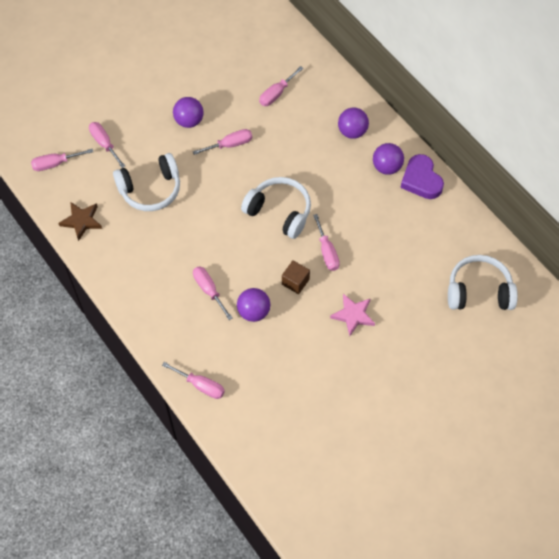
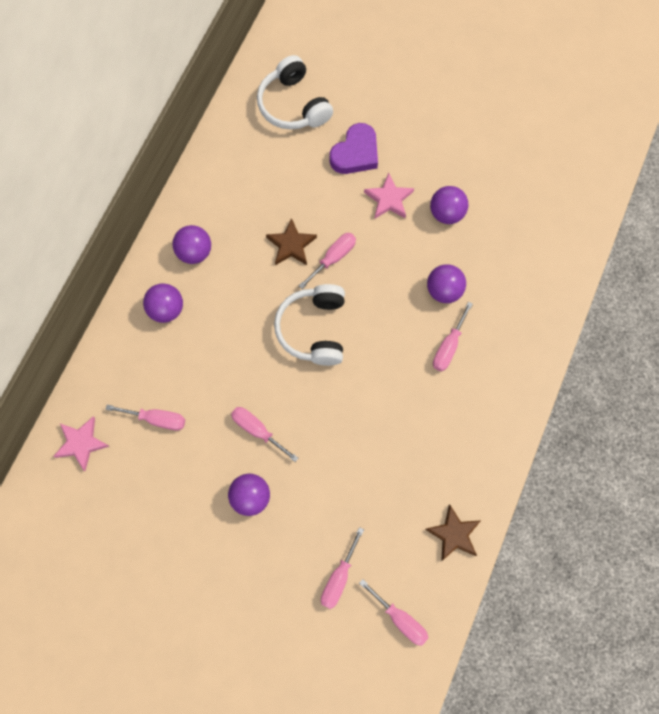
camera: 120 degrees left, 10 degrees up
white headphones [113,153,180,211] -> none
pink screwdriver [162,362,225,399] -> none
brown cube [282,260,310,294] -> none
purple heart [400,154,444,199] -> purple heart moved to [330,123,378,174]
none -> pink star [53,417,110,471]
none -> brown star [266,218,317,265]
none -> purple ball [430,186,469,224]

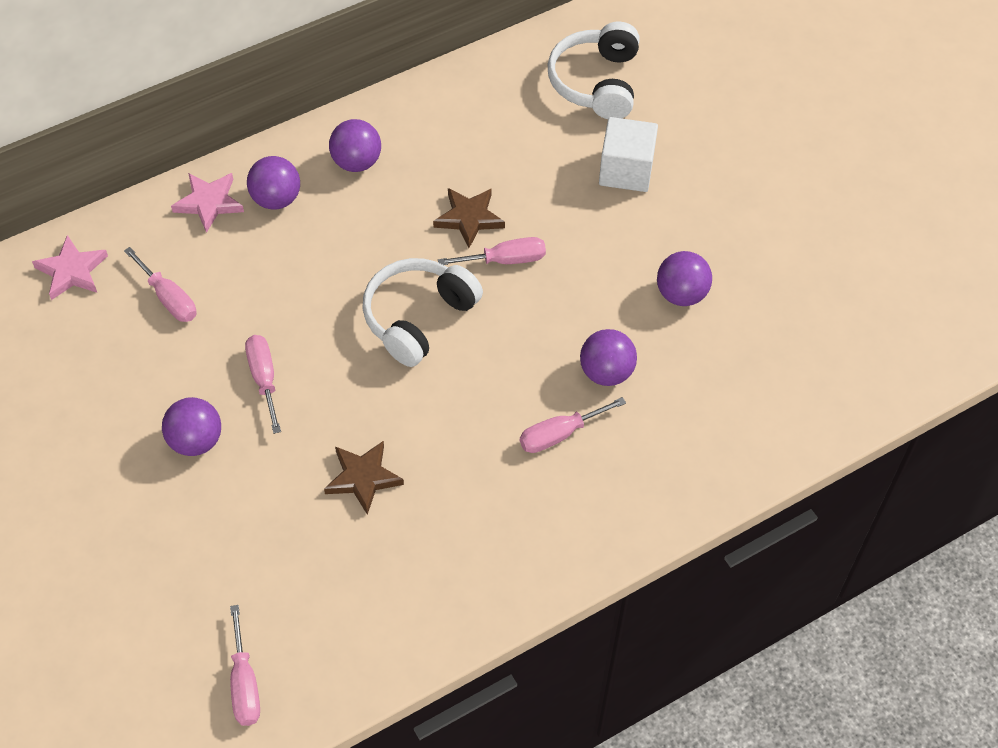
camera: 35 degrees right, 15 degrees down
pink screwdriver [321,527,364,609] -> none
purple heart [330,123,378,174] -> white cube [599,117,658,192]
pink star [364,173,414,218] -> pink star moved to [171,173,244,233]
brown star [425,505,480,561] -> brown star moved to [324,441,404,515]

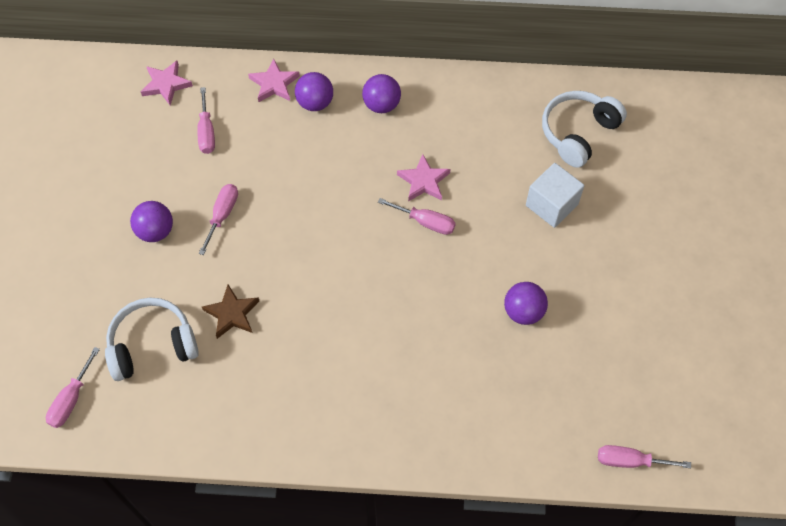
camera: 35 degrees right, 5 degrees up
white headphones [362,258,483,367] -> white headphones moved to [105,298,199,381]
brown star [433,188,505,248] -> pink star [397,154,450,201]
pink screwdriver [520,397,626,453] -> pink screwdriver moved to [598,445,691,468]
purple ball [580,329,637,386] -> none

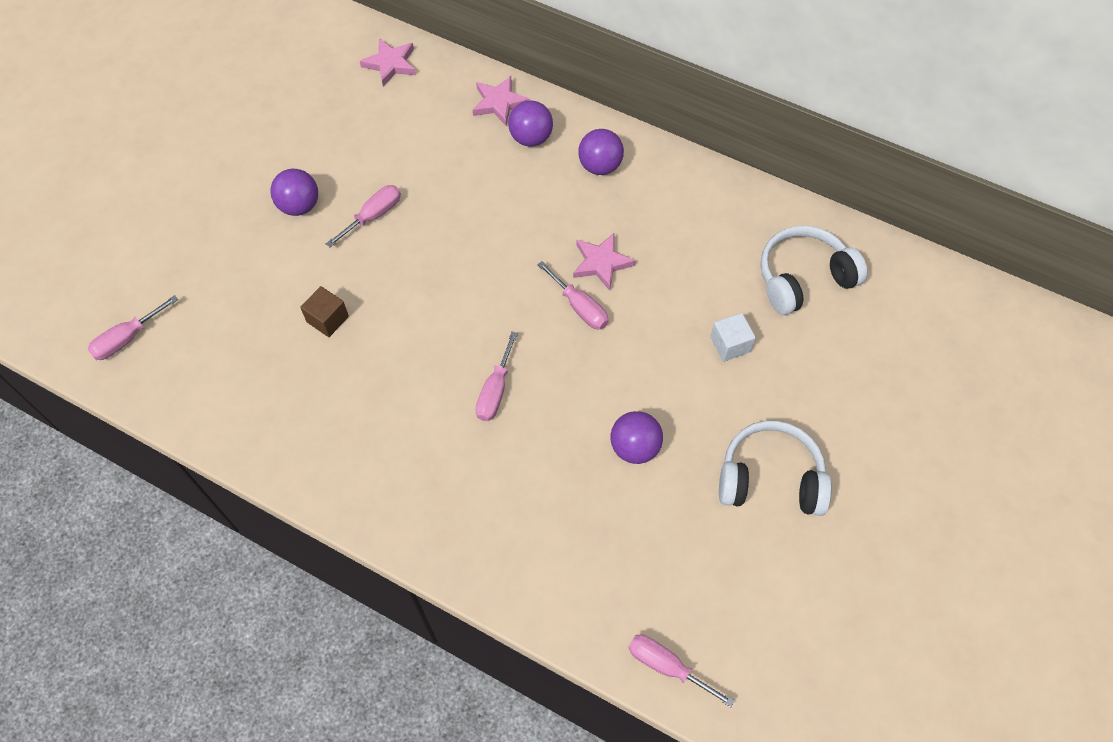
camera: 25 degrees right, 0 degrees up
white headphones [105,298,199,381] -> white headphones moved to [719,421,832,516]
pink screwdriver [197,87,215,154] -> pink screwdriver moved to [475,331,518,421]
brown star [202,285,259,339] -> brown cube [300,286,349,337]
white cube [526,163,584,228] -> white cube [710,313,756,362], size x0.66

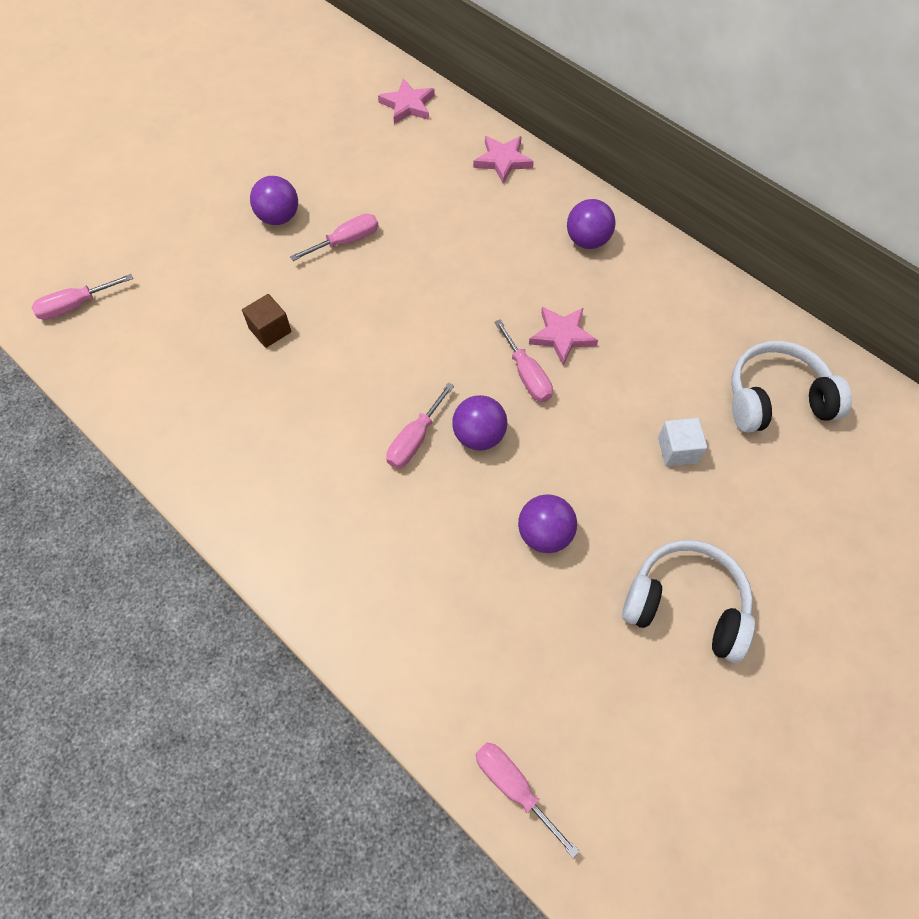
camera: 15 degrees right, 0 degrees up
purple ball [508,101,553,146] -> purple ball moved to [452,395,508,450]

